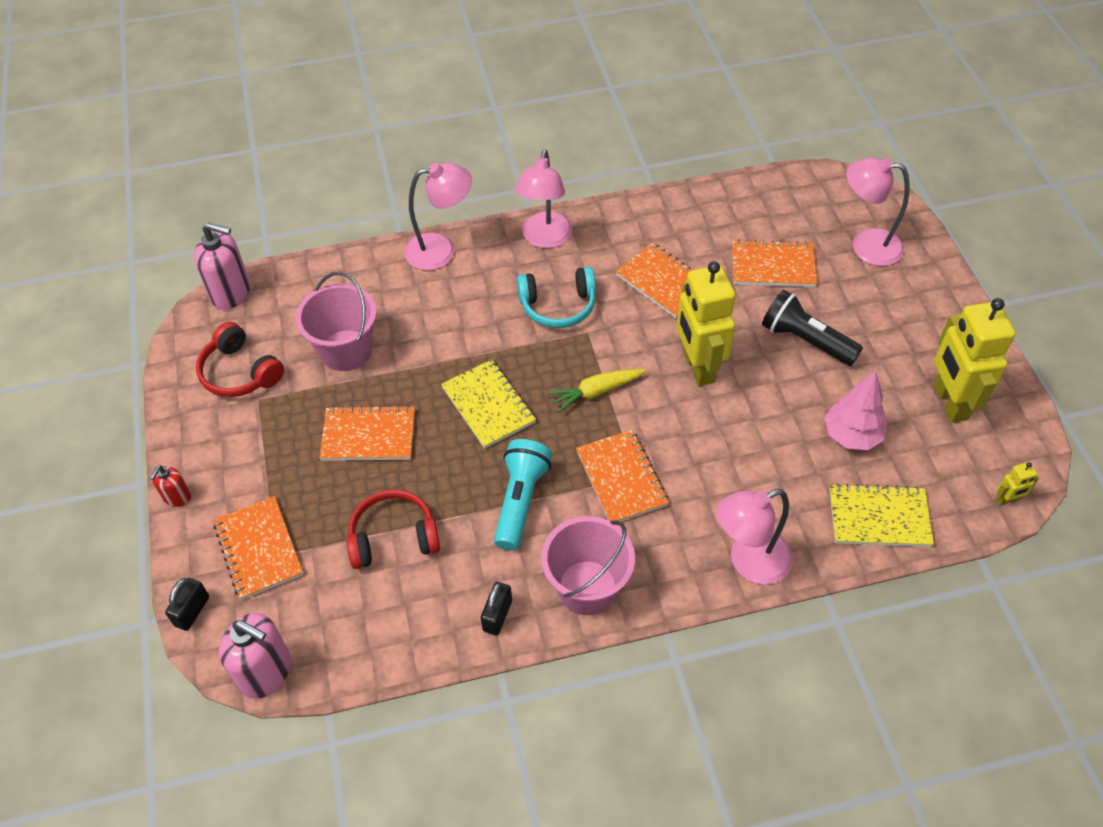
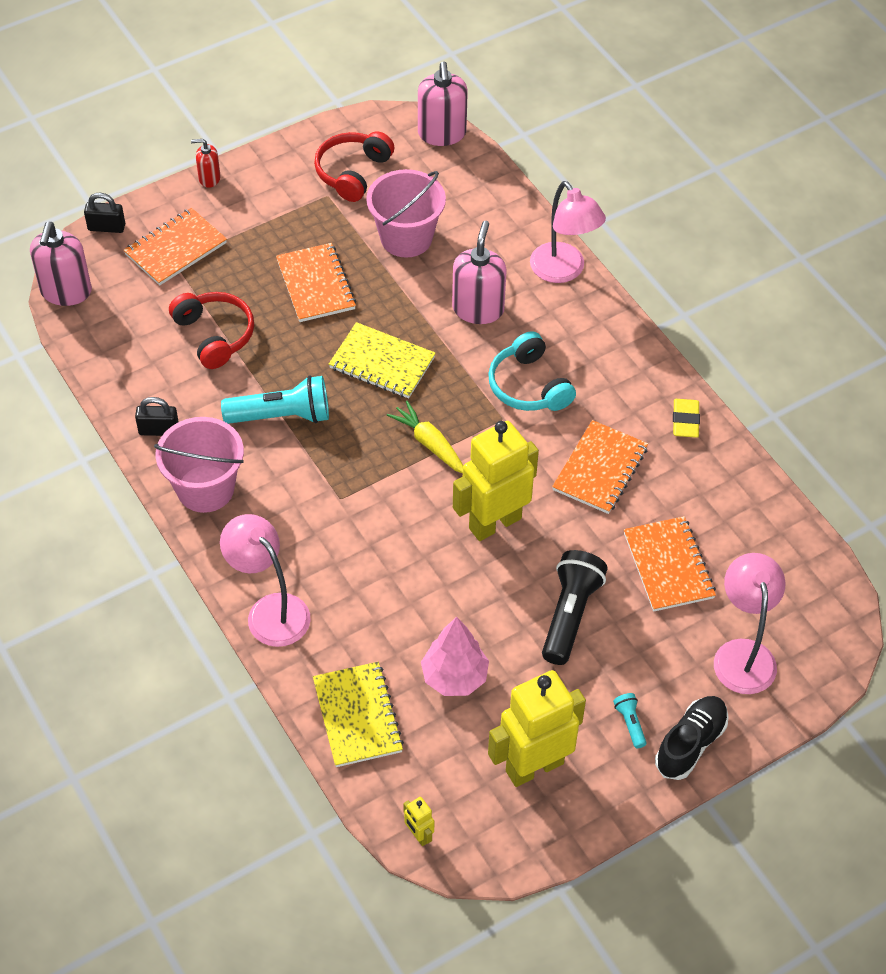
camera: 70 degrees right, 0 degrees up
yellow notebook [441,359,536,449] -> yellow notebook turned 75 degrees clockwise [329,322,436,398]
pink lamp [515,149,572,248] -> none
orange notebook [576,430,669,522] -> none
none -> pink soap dispenser [452,221,507,324]
none -> turquoise flashlight [613,693,647,748]
none -> black shoe [655,696,729,780]
none -> yellow eraser [673,399,700,438]

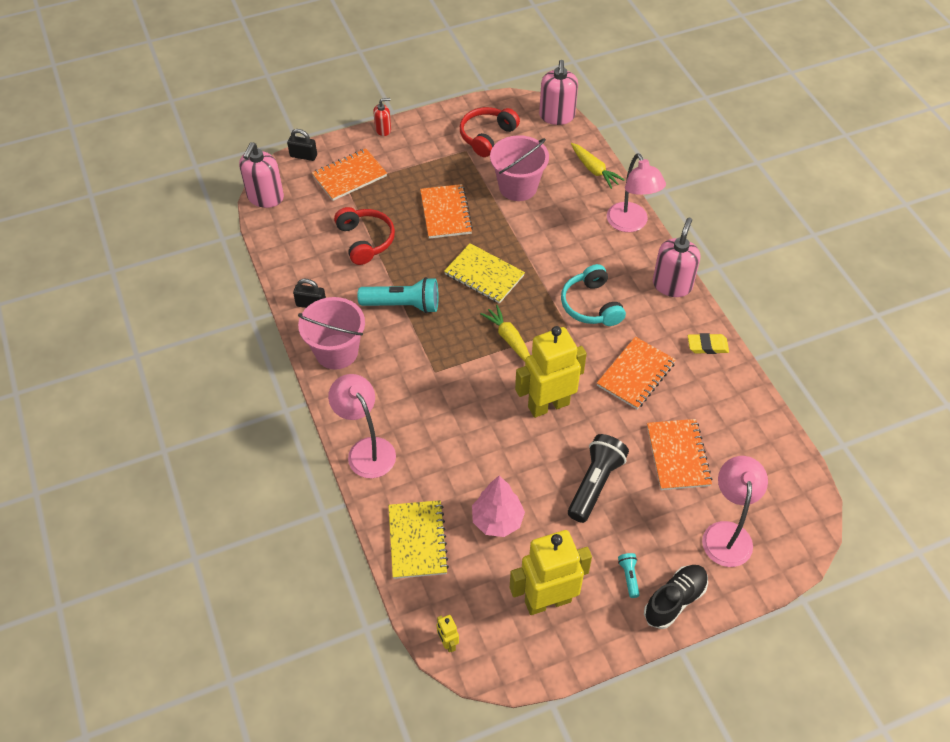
camera: 10 degrees right, 0 degrees up
red soap dispenser [191,139,220,188] -> red soap dispenser turned 150 degrees clockwise [373,98,391,136]
pink soap dispenser [452,221,507,324] -> pink soap dispenser moved to [653,218,700,297]
yellow eraser [673,399,700,438] -> yellow eraser turned 75 degrees clockwise [688,333,729,354]
none -> yellow carrot [571,143,625,189]

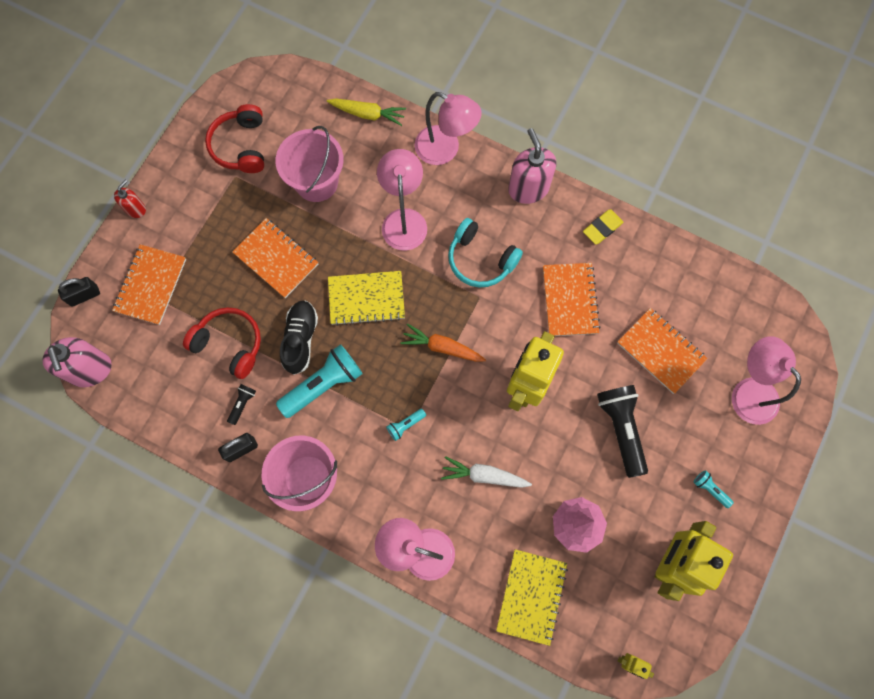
camera: 40 degrees left, 20 degrees up
yellow notebook [388,500,449,579] -> yellow notebook turned 60 degrees clockwise [496,549,568,646]
yellow carrot [480,305,530,362] -> orange carrot [400,323,486,362]
pink soap dispenser [539,60,578,125] -> none
black shoe [644,565,708,629] -> black shoe moved to [280,300,318,375]
none -> black flashlight [227,384,256,425]
none -> pink lamp [377,149,427,251]
none -> turquoise flashlight [386,409,426,441]
none -> white carrot [441,456,532,488]

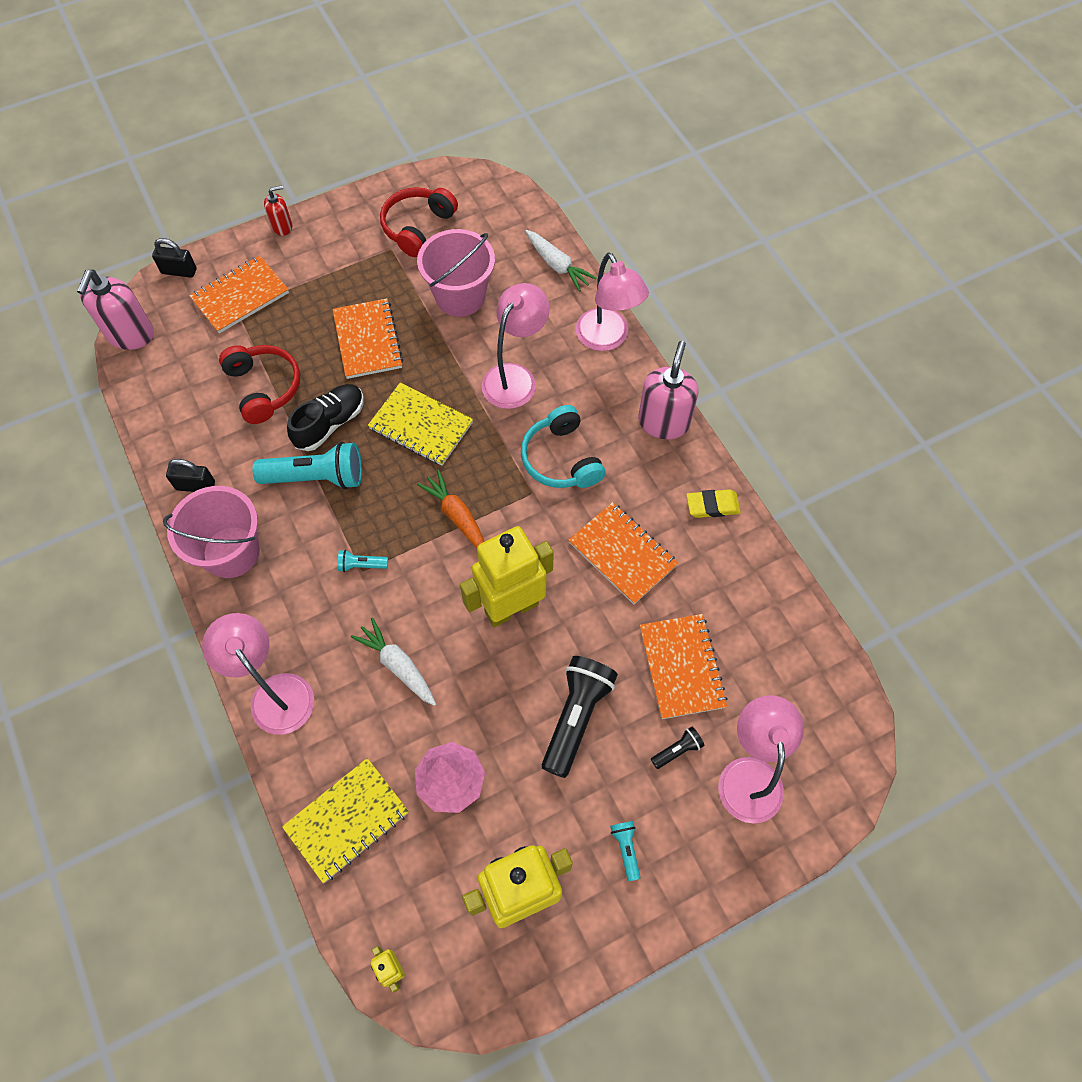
camera: 35 degrees right, 10 degrees down
black flashlight [227,384,256,425] -> black flashlight moved to [651,726,705,769]
yellow carrot [327,98,406,126] -> white carrot [525,230,597,292]
orange notebook [543,263,601,336] -> orange notebook turned 75 degrees counterclockwise [569,502,679,605]

